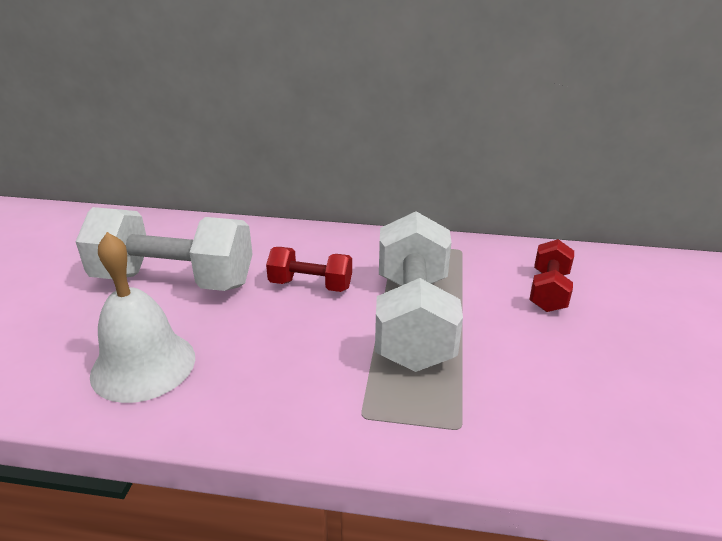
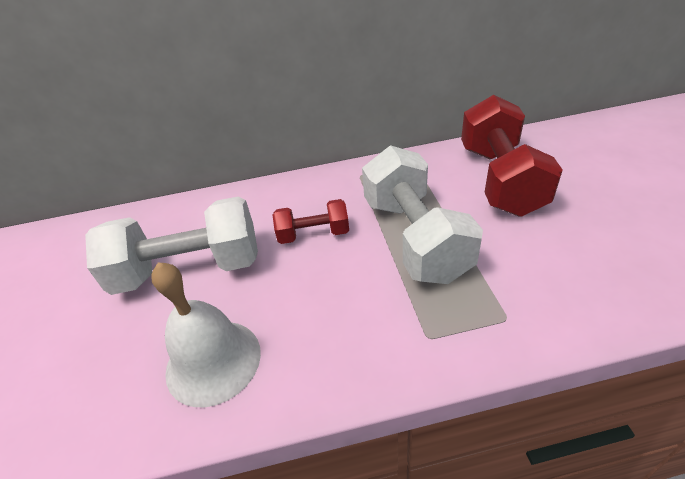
camera: 15 degrees left, 10 degrees up
red dumbbell [530,239,574,312] -> red dumbbell [461,95,563,217], size x1.91

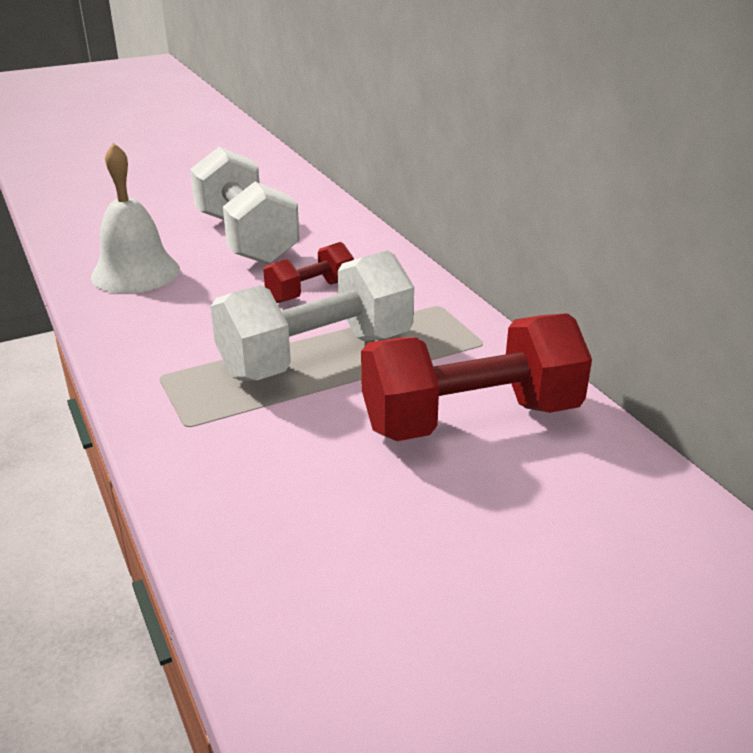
camera: 70 degrees right, 10 degrees down
red dumbbell [273,199,349,244] -> red dumbbell turned 75 degrees clockwise [263,242,354,303]

